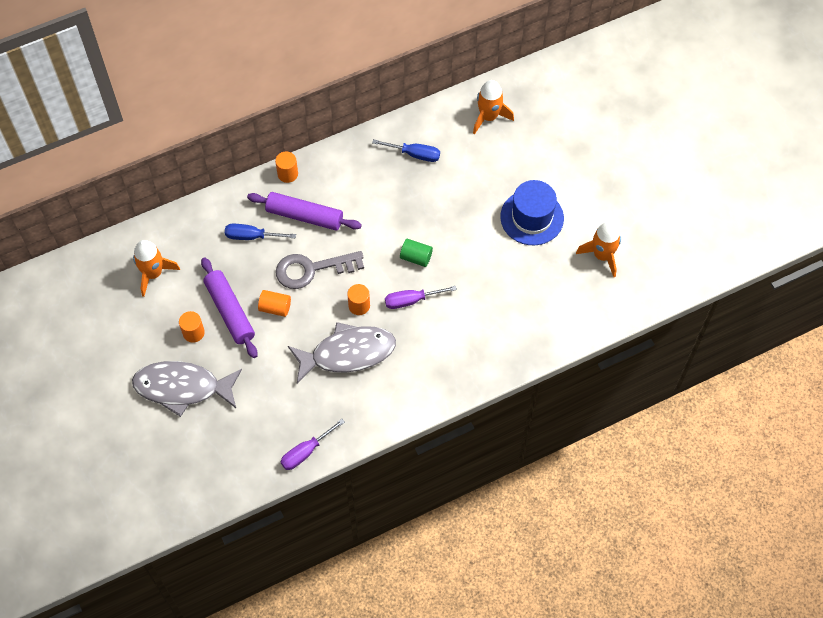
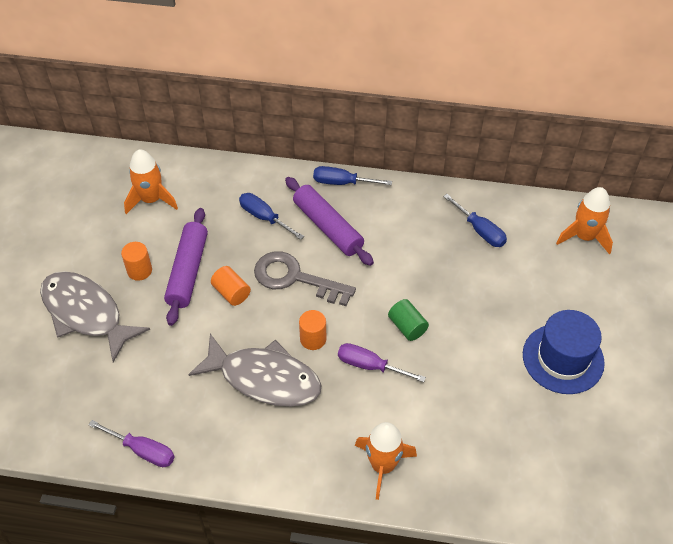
camera: 35 degrees right, 10 degrees down
orange cylinder [275,151,298,183] -> blue screwdriver [313,166,392,185]
purple screwdriver [281,419,345,470] -> purple screwdriver turned 150 degrees counterclockwise [88,420,175,467]
orange rocket [576,221,621,277] -> orange rocket moved to [355,422,417,500]

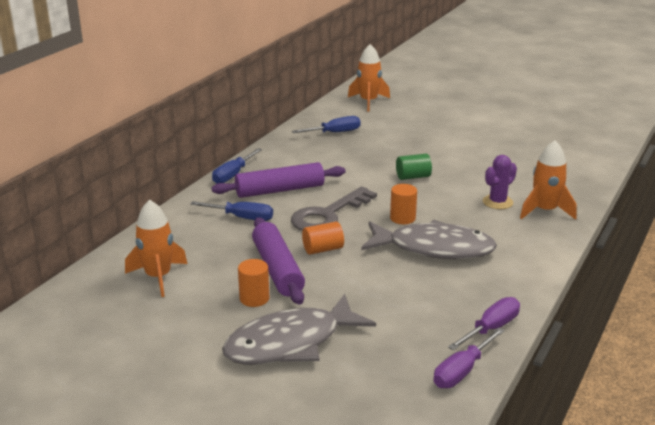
camera: 70 degrees left, 25 degrees down
purple rolling pin [164,208,208,326] -> purple rolling pin turned 45 degrees clockwise [252,217,305,305]
grey fish [188,334,321,407] -> grey fish turned 60 degrees clockwise [361,220,497,259]
blue screwdriver [239,193,304,240] -> blue screwdriver turned 135 degrees counterclockwise [190,201,273,221]
purple screwdriver [338,343,426,382] -> purple screwdriver moved to [434,328,505,388]
blue hat [523,310,605,394] -> none
none -> purple cactus [483,155,517,209]

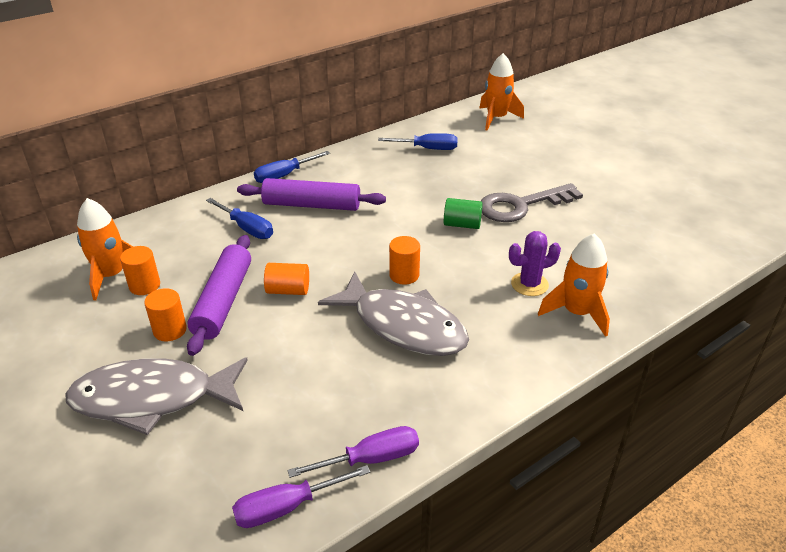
camera: 25 degrees right, 10 degrees up
grey key [291,186,377,231] -> grey key moved to [481,183,583,222]
none -> orange cylinder [120,246,160,295]

